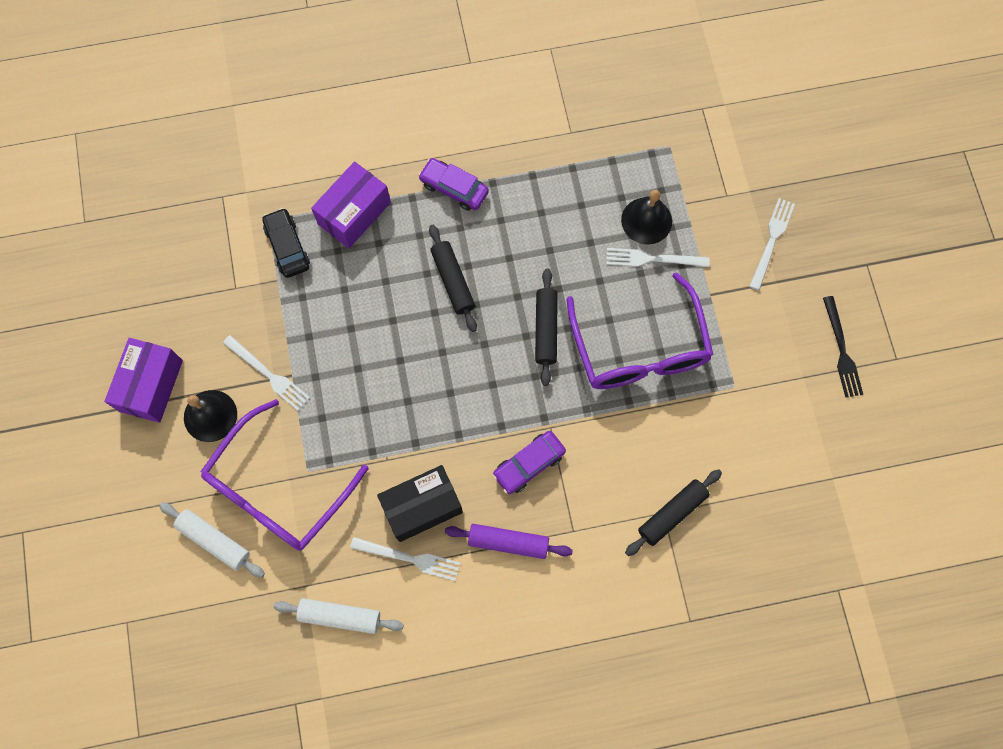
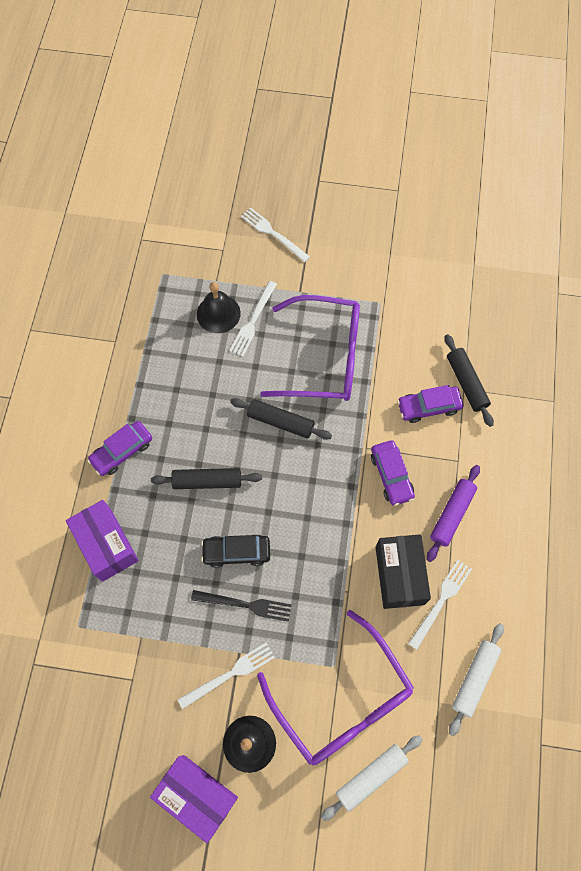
camera: 70 degrees left, 5 degrees down
black car [262,208,310,278] -> black car moved to [201,534,270,568]
black fork [823,296,863,398] -> black fork moved to [191,590,292,622]
none -> purple car [397,385,463,423]

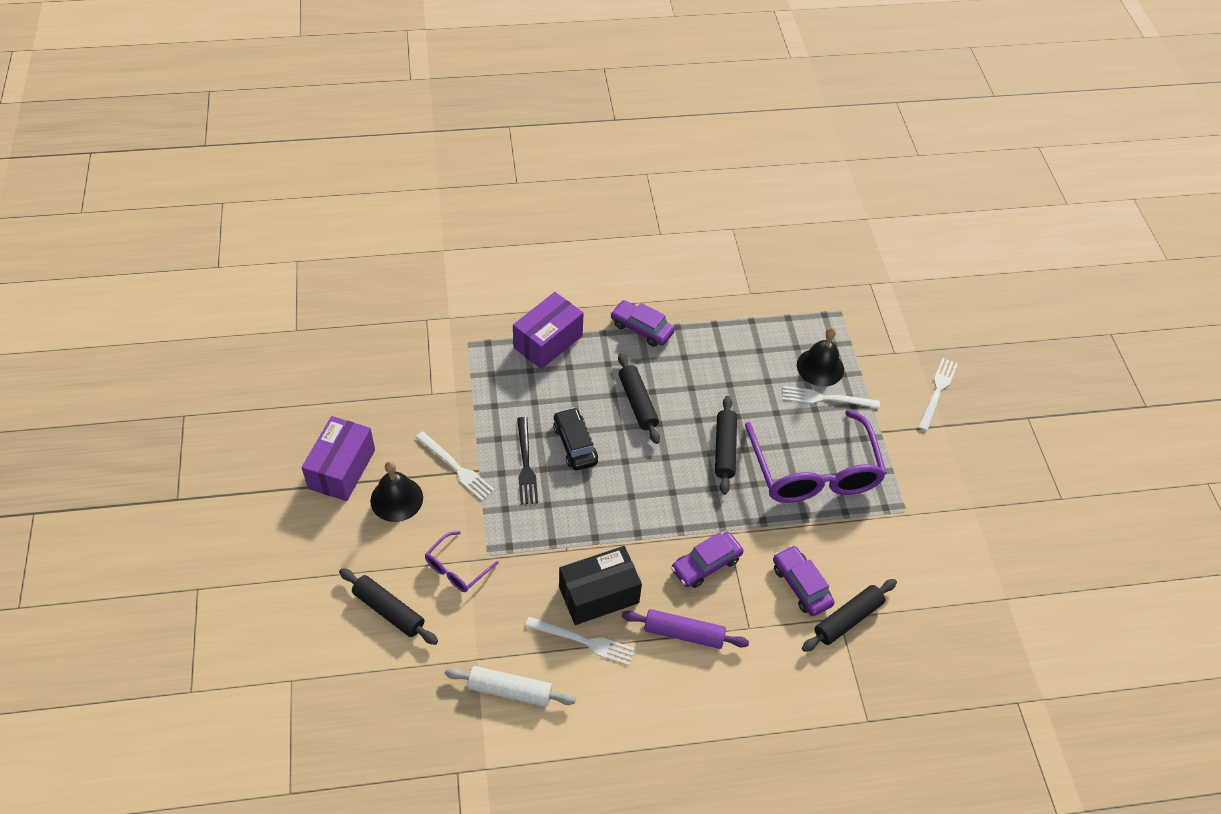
camera: 70 degrees right, 15 degrees down
purple glasses [257,610,414,765] -> purple glasses [425,531,499,592], size x0.46
white rolling pin [321,735,422,821] -> black rolling pin [339,568,438,645]

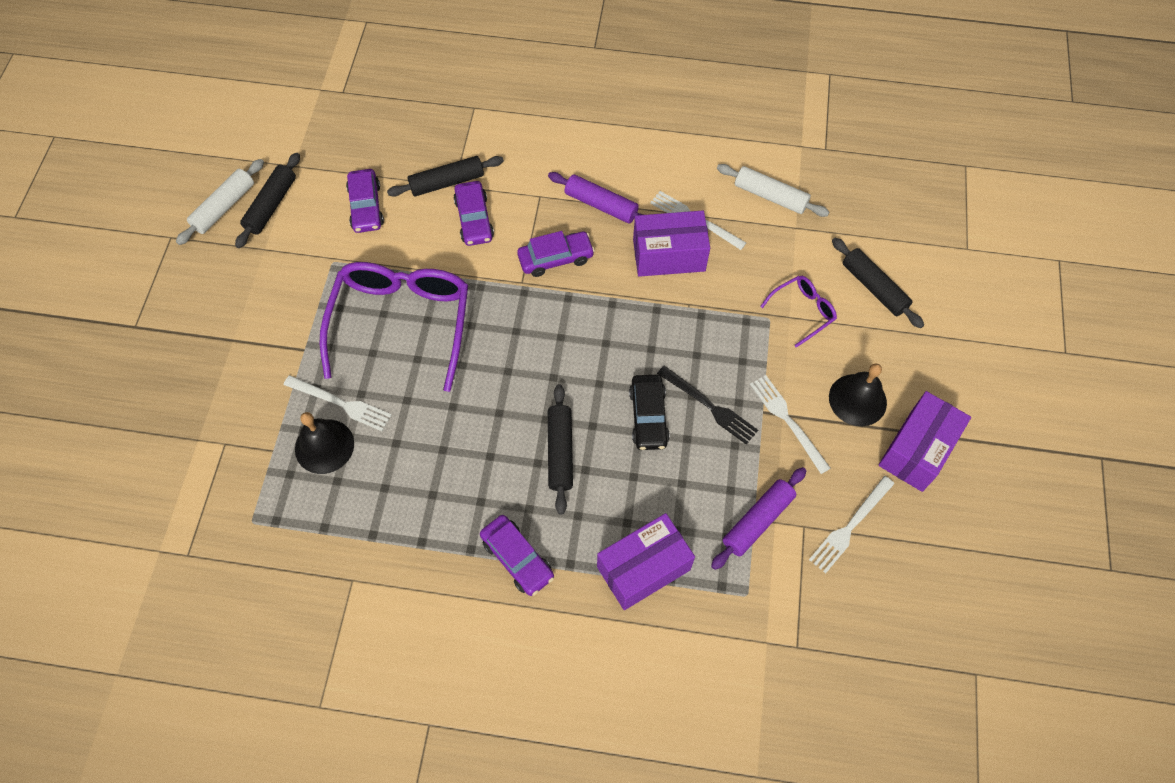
camera: 160 degrees left, 10 degrees up
black fork [517,417,538,505] -> black fork turned 120 degrees clockwise [657,366,758,445]
black box [559,546,642,625] -> purple box [633,211,710,277]
black rolling pin [715,396,737,495] -> black rolling pin moved to [235,153,300,248]
white fork [918,358,958,431] -> white fork moved to [809,476,894,574]
none -> white rolling pin [176,159,264,245]
none -> purple car [346,169,384,233]
none -> purple rolling pin [711,467,806,570]

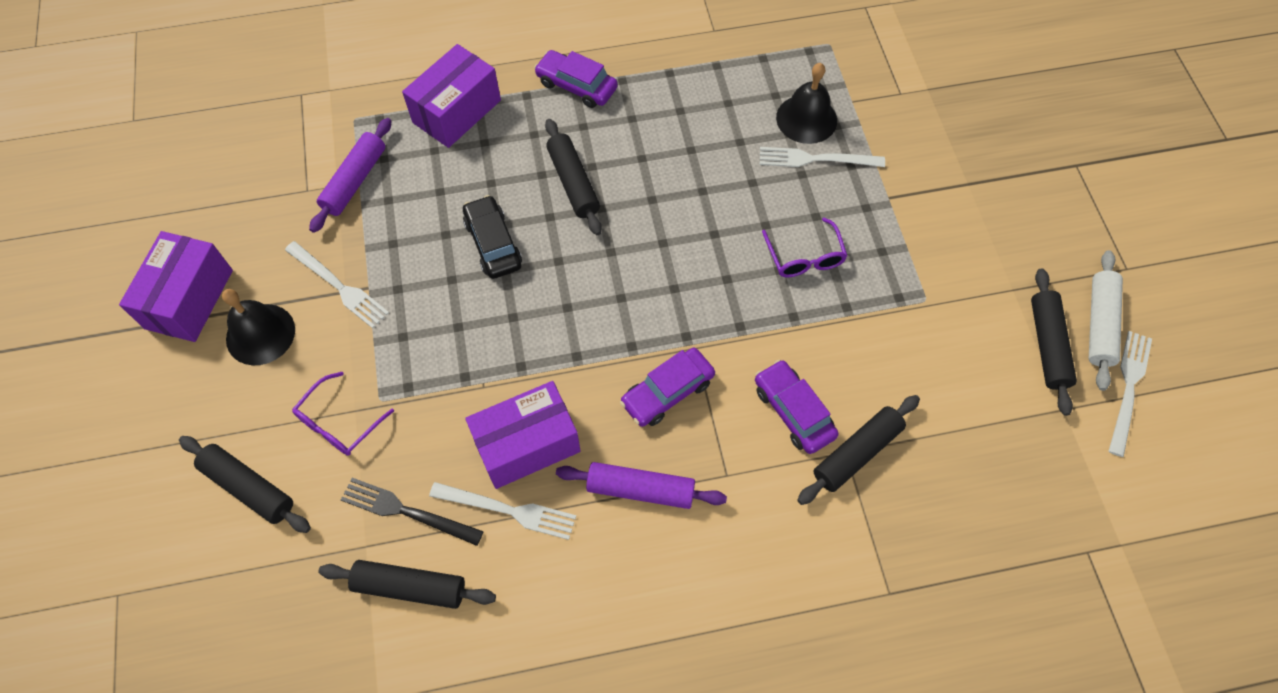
camera: 160 degrees right, 0 degrees up
purple glasses [319,262,468,392] -> purple glasses [762,217,847,277], size x0.46
purple car [346,169,384,233] -> none
black fork [657,366,758,445] -> black fork moved to [341,478,484,546]
white rolling pin [717,164,829,217] -> black rolling pin [318,560,496,609]
white fork [809,476,894,574] -> white fork moved to [1108,331,1152,457]

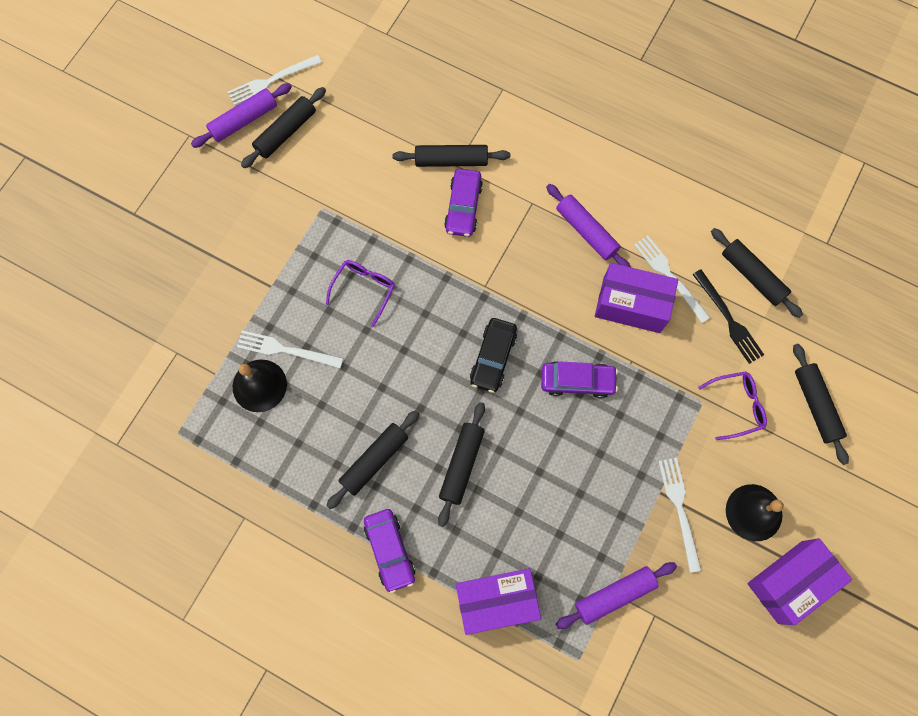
camera: 140 degrees left, 10 degrees up
black car [463,195,522,279] -> black car moved to [470,318,517,393]
purple car [620,348,715,427] -> purple car moved to [541,361,618,398]
white fork [760,147,885,167] -> white fork turned 150 degrees clockwise [237,330,343,368]
white rolling pin [1089,250,1123,391] -> purple rolling pin [191,83,292,148]
none -> black rolling pin [326,410,420,509]

